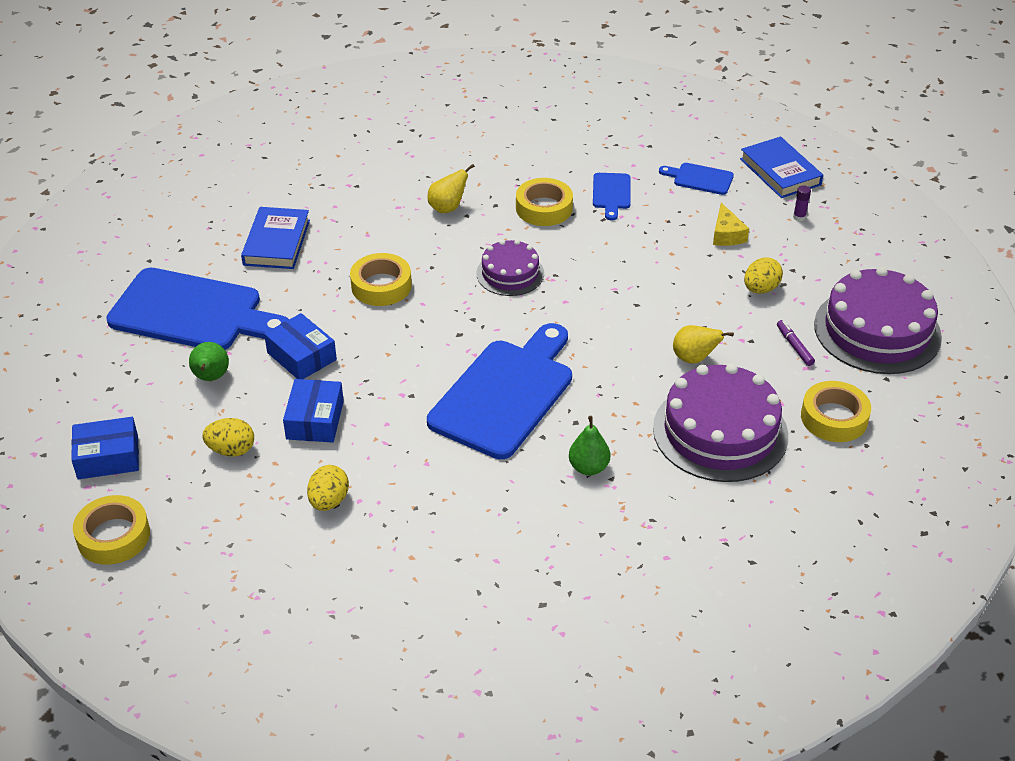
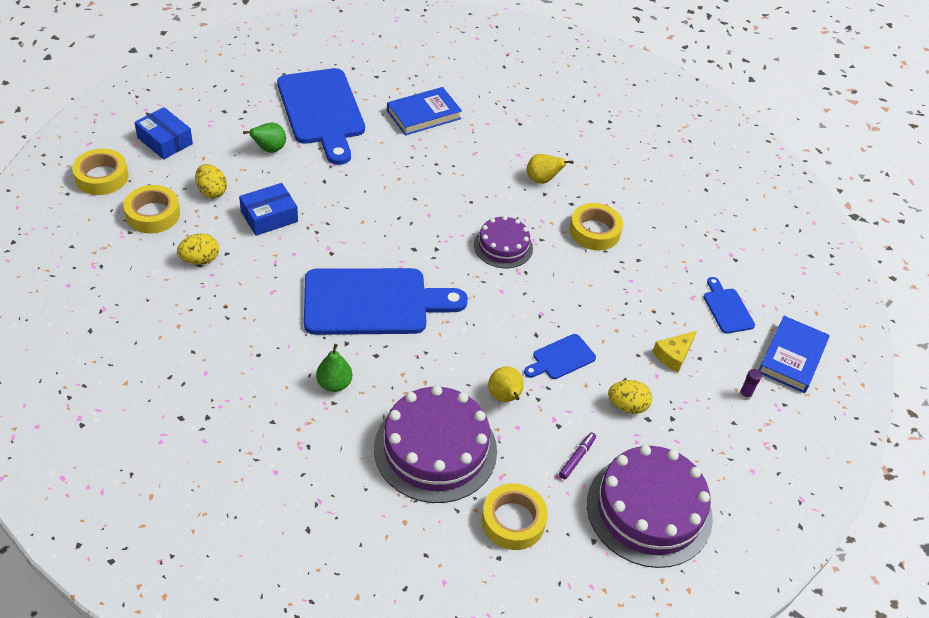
camera: 50 degrees right, 5 degrees up
blue box [264,313,337,379] -> none
yellow tape [350,253,412,306] -> yellow tape moved to [123,185,180,233]
blue cutting board [593,173,631,220] -> blue cutting board moved to [524,334,596,379]

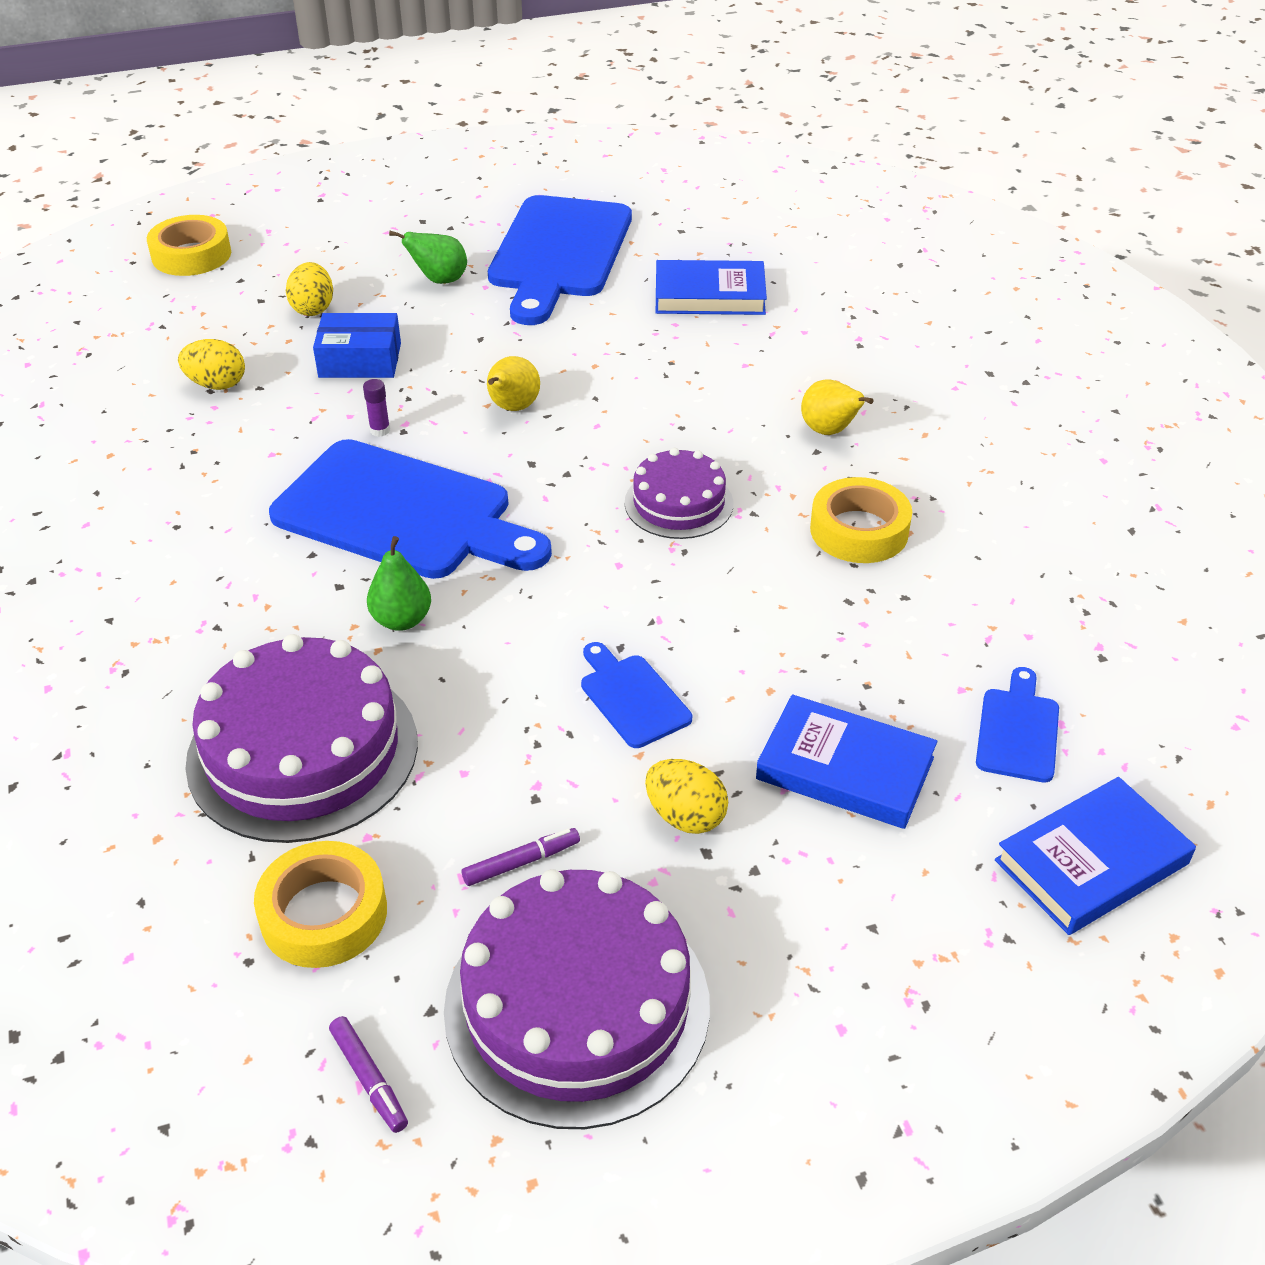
camera: 35 degrees right, 5 degrees down
yellow tape [123,185,180,233] -> none
blue box [134,107,193,160] -> none
green pear [316,344,352,392] -> green pear moved to [367,536,431,631]
yellow pear [488,366,524,402] -> yellow pear moved to [487,356,540,411]
blue cutting board [524,334,596,379] -> blue cutting board turned 60 degrees clockwise [581,642,692,748]
yellow cheese [653,330,697,372] -> blue book [756,694,937,829]
purple glue stick [739,369,762,400] -> purple glue stick moved to [363,379,390,437]
none -> purple marker [329,1016,408,1133]

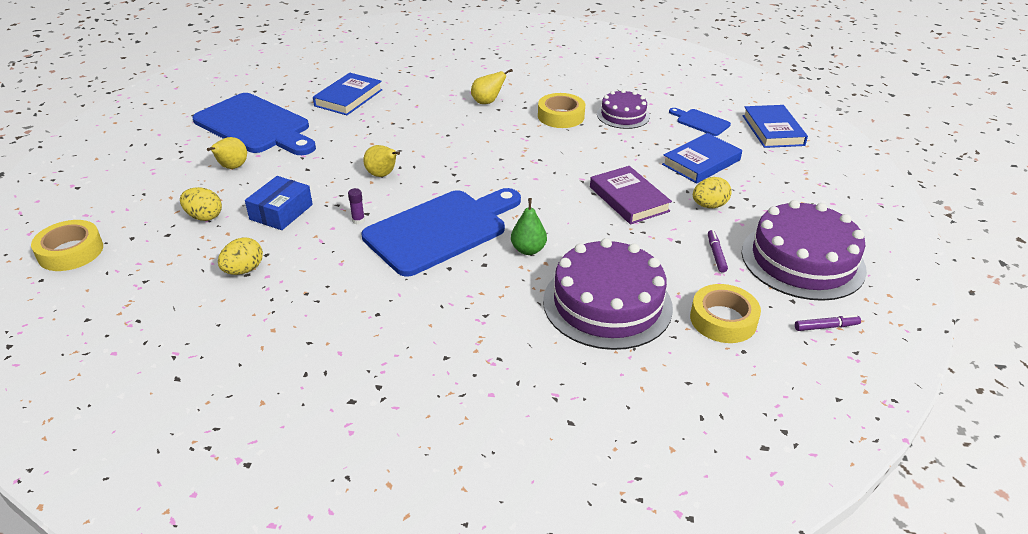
camera: 65 degrees left, 5 degrees down
green pear [389,231,467,284] -> yellow pear [207,137,247,169]
blue cutting board [581,642,692,748] -> purple book [590,166,672,225]
purple cake [625,448,733,539] -> purple cake moved to [597,89,650,129]

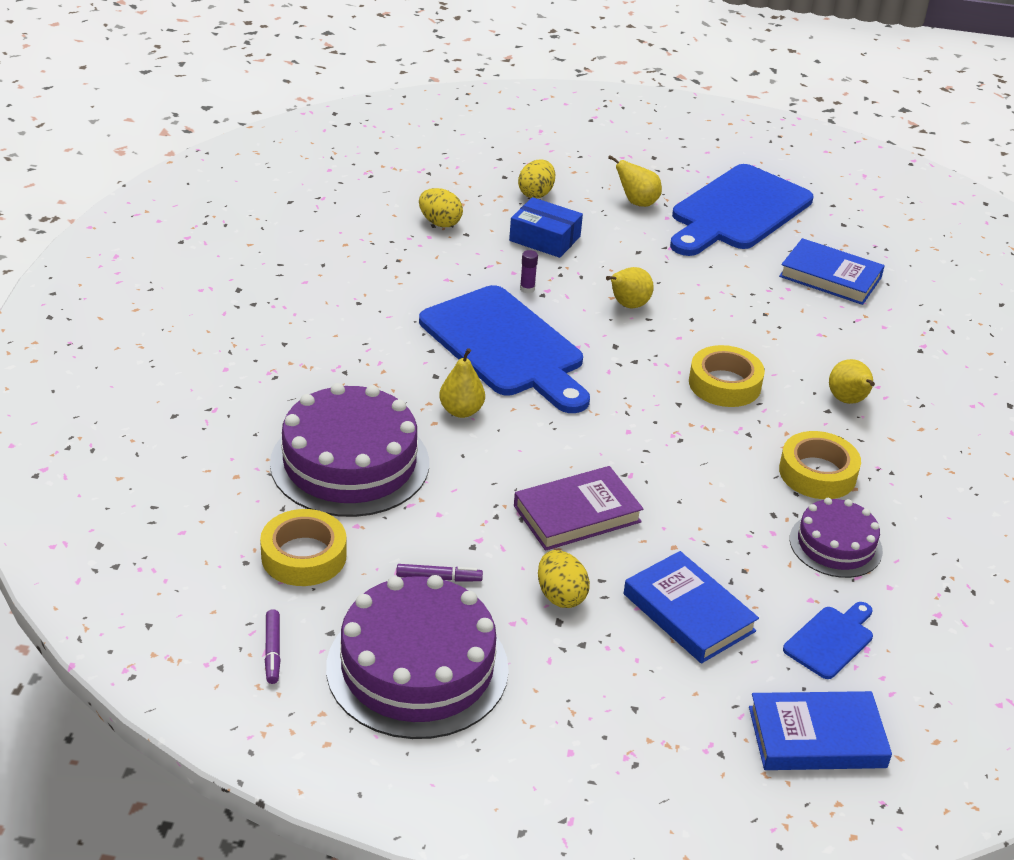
camera: 90 degrees right, 0 degrees up
yellow tape [31,220,103,271] -> yellow tape moved to [689,345,765,407]
green pear [511,198,547,255] -> yellow pear [439,348,485,418]

